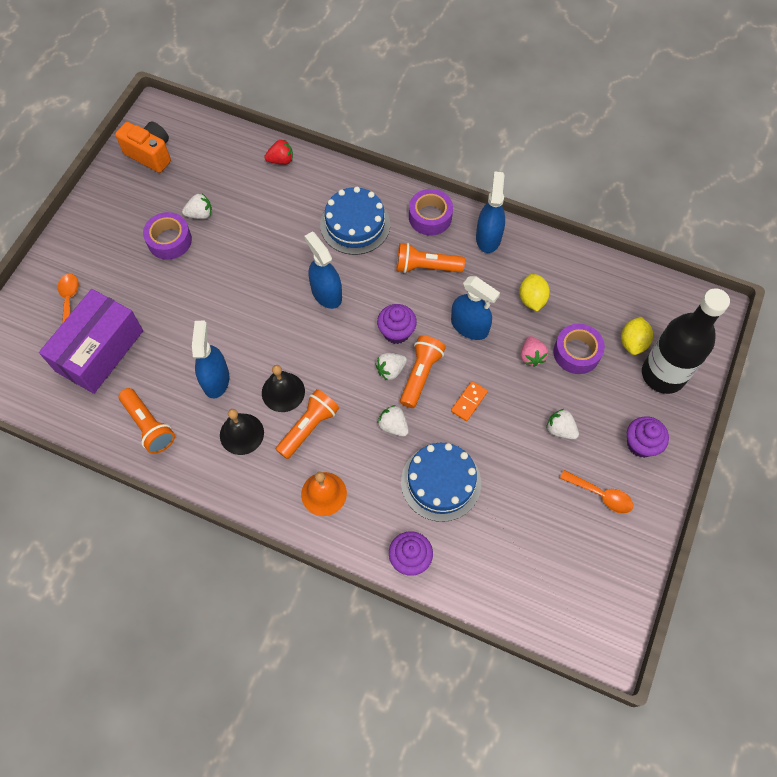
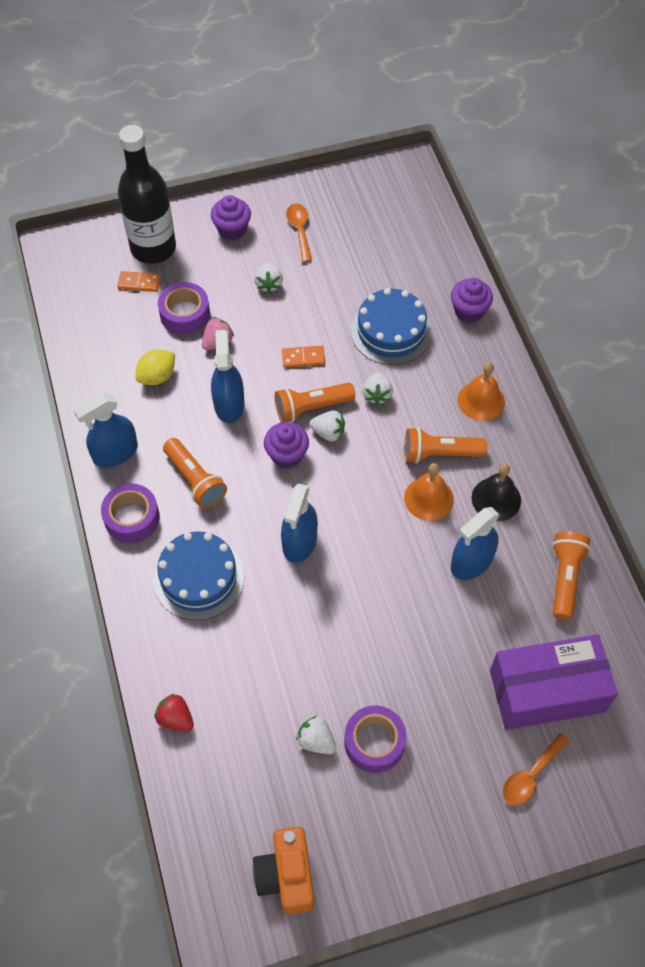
camera: 130 degrees left, 5 degrees down
black bell [262,365,305,412] -> orange bell [404,463,454,521]
yellow lemon [621,317,653,355] -> orange domino [117,271,160,292]

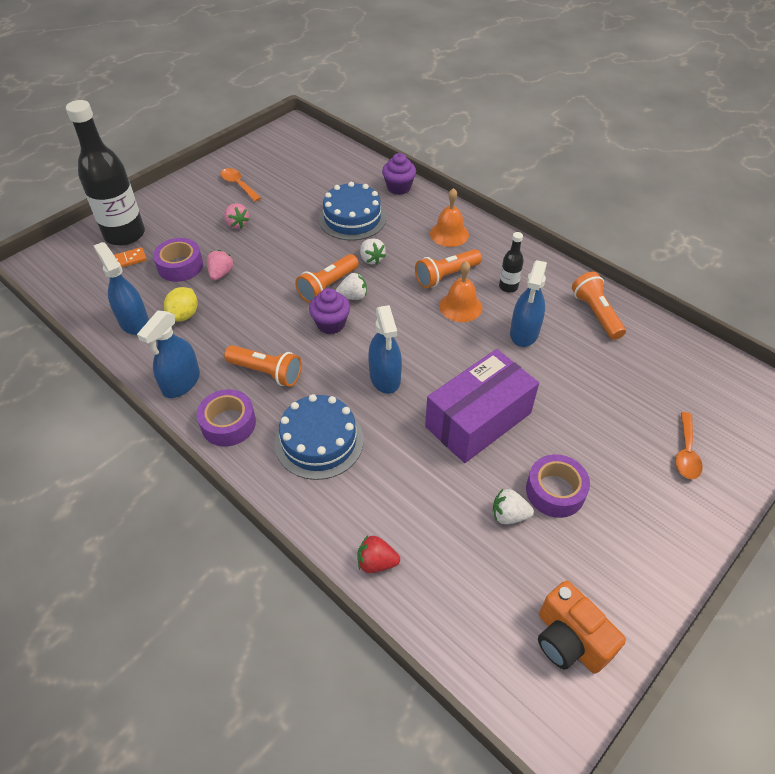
camera: 30 degrees left, 10 degrees down
purple cupcake [211,195,251,240] -> none
blue spray bottle [211,330,244,423] -> blue spray bottle moved to [94,242,149,335]
white strawberry [254,263,283,293] -> pink strawberry [224,203,250,229]
orange domino [282,346,325,368] -> none
black bell [472,464,521,521] -> black bottle [499,232,524,293]
purple box [490,634,618,730] -> purple box moved to [425,349,539,463]

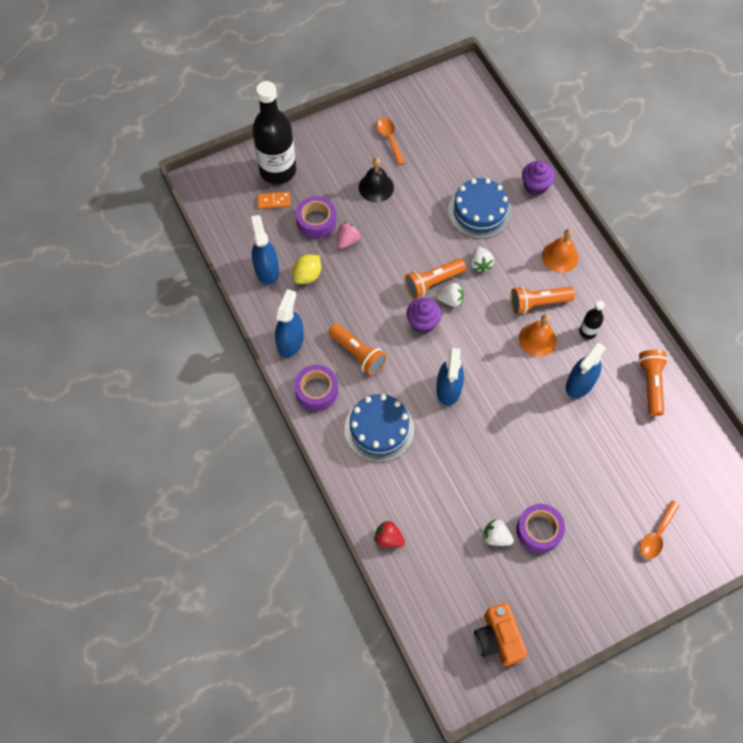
camera: 20 degrees right, 15 degrees up
blue spray bottle [137,311,200,398] -> blue spray bottle turned 150 degrees clockwise [275,289,304,358]
pink strawberry [224,203,250,229] -> black bell [359,157,394,202]
purple box [425,349,539,463] -> none

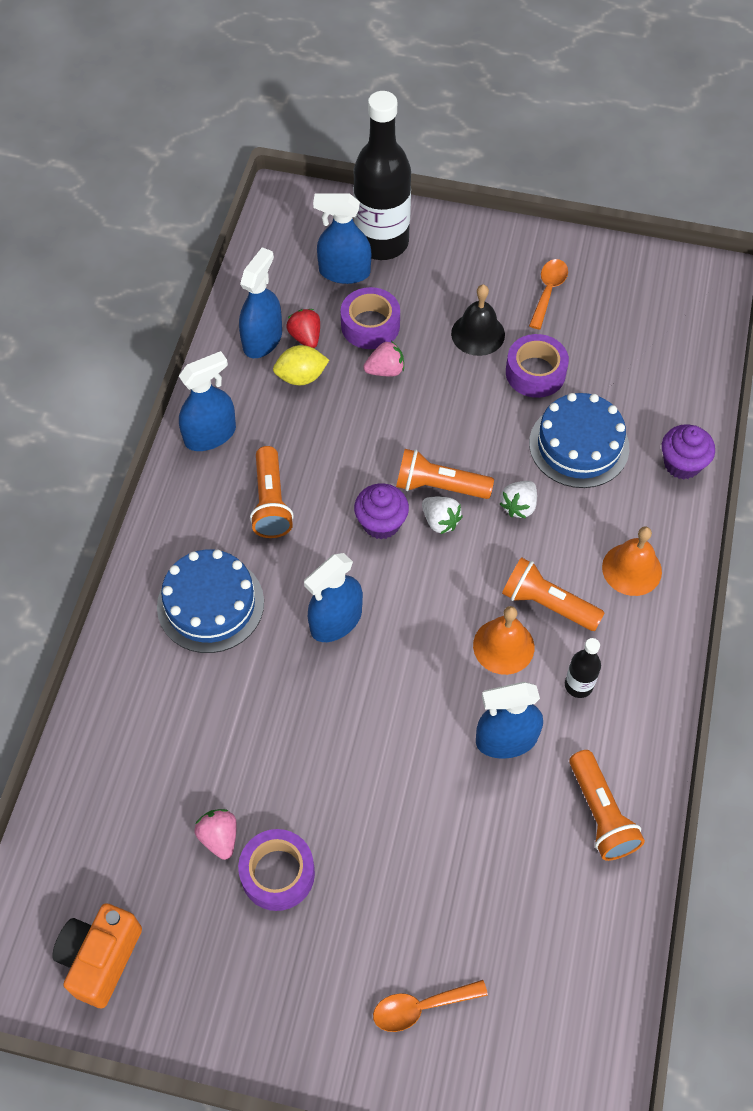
camera: 40 degrees right, 5 degrees down
orange domino [257,192,290,209] -> blue spray bottle [313,194,371,284]
purple tape [294,365,338,411] -> purple tape moved to [506,334,569,398]
red strawberry [374,521,405,548] -> red strawberry moved to [286,309,320,348]
white strawberry [483,519,514,546] -> pink strawberry [195,809,237,860]
orange flashlight [638,350,668,416] -> orange flashlight turned 120 degrees clockwise [569,750,645,861]

